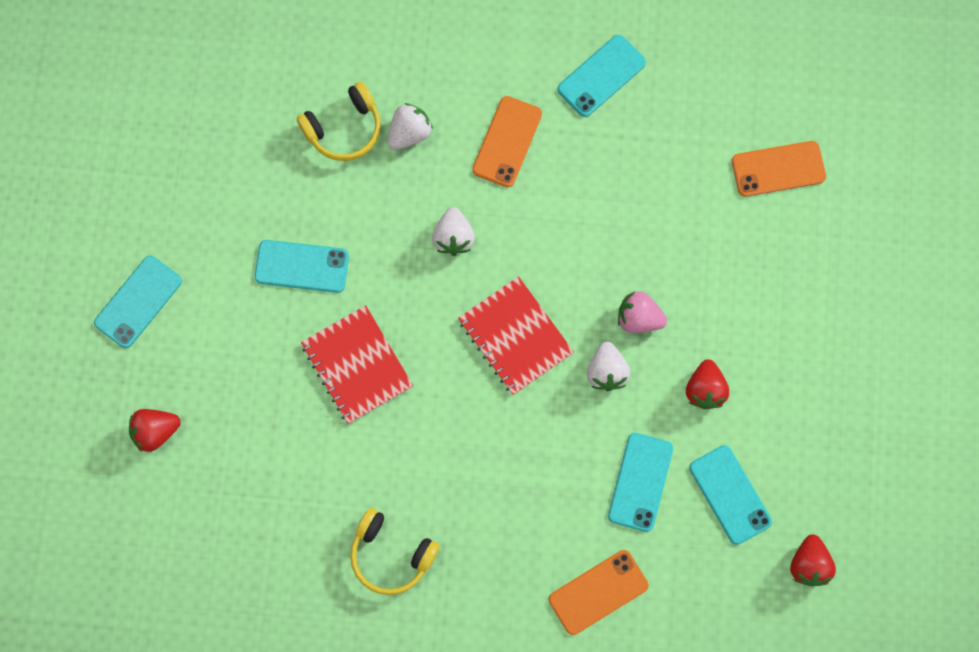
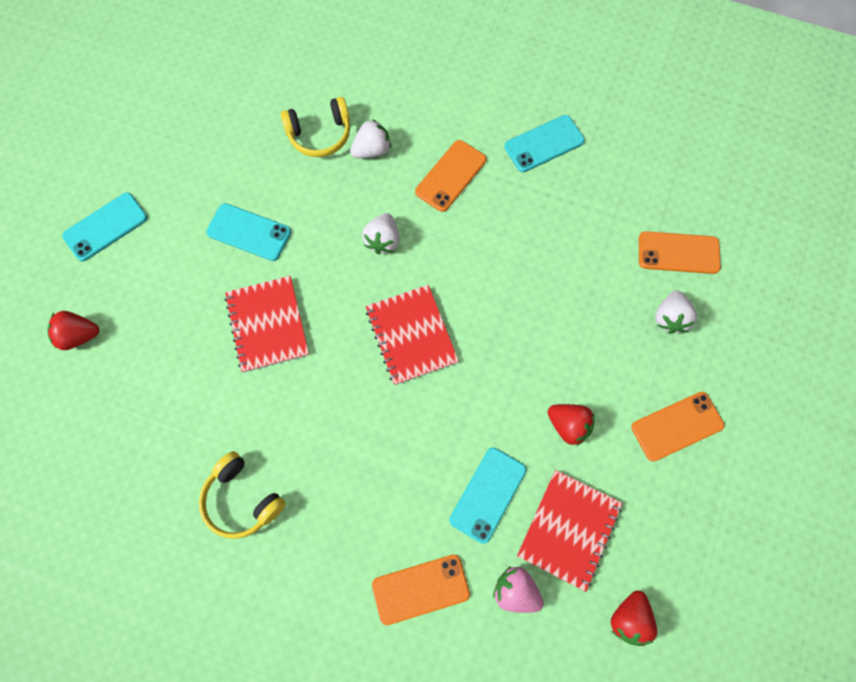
camera: 15 degrees right, 5 degrees down
white strawberry [587,341,630,391] -> white strawberry moved to [655,290,697,334]
pink strawberry [618,291,667,333] -> pink strawberry moved to [493,566,544,613]
red strawberry [686,359,729,409] -> red strawberry turned 75 degrees counterclockwise [548,404,595,446]
turquoise phone [689,445,772,545] -> red notebook [517,470,622,592]
none -> orange phone [631,392,724,462]

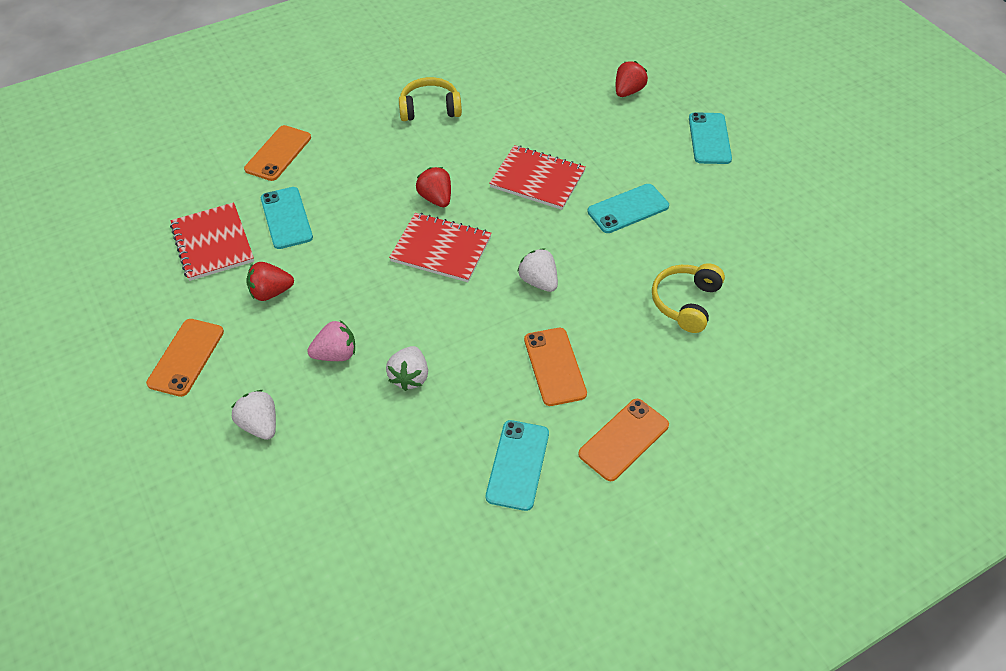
camera: 130 degrees right, 20 degrees down
white strawberry [350,119,391,158] -> white strawberry moved to [386,346,428,391]
pink strawberry [493,566,544,613] -> pink strawberry moved to [307,320,355,361]
red strawberry [611,591,657,646] -> red strawberry moved to [416,167,451,207]
orange phone [639,231,721,274] -> orange phone moved to [578,399,669,481]

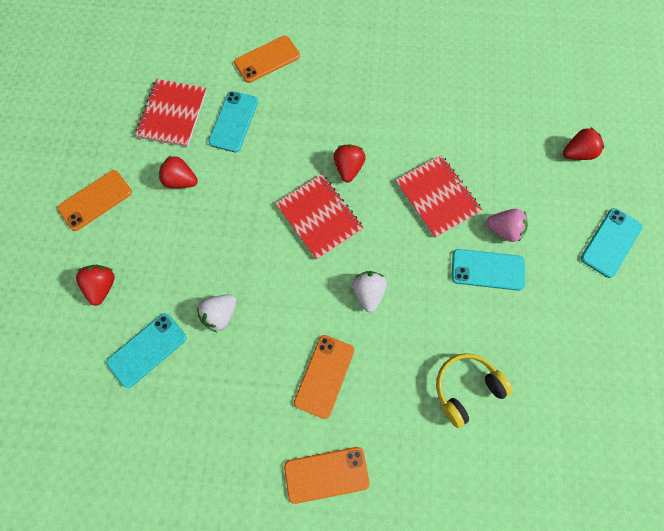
camera: 35 degrees right, 20 degrees up
white strawberry [231,390,276,440] -> red strawberry [76,265,115,306]
pink strawberry [307,320,355,361] -> pink strawberry moved to [486,209,528,242]
yellow headphones [399,77,462,121] -> none
turquoise phone [486,420,549,511] -> turquoise phone moved to [106,313,186,388]

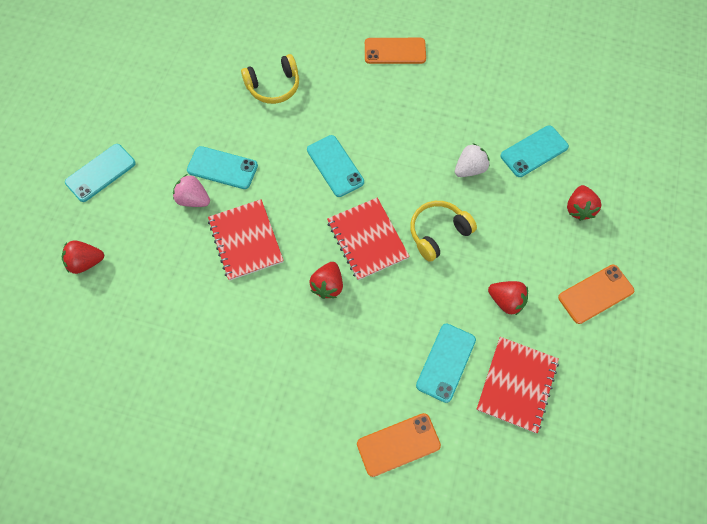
camera: 170 degrees left, 5 degrees down
orange phone [294,335,354,419] -> none
white strawberry [352,271,387,312] -> turquoise phone [307,135,364,197]
none -> yellow headphones [410,201,477,262]

